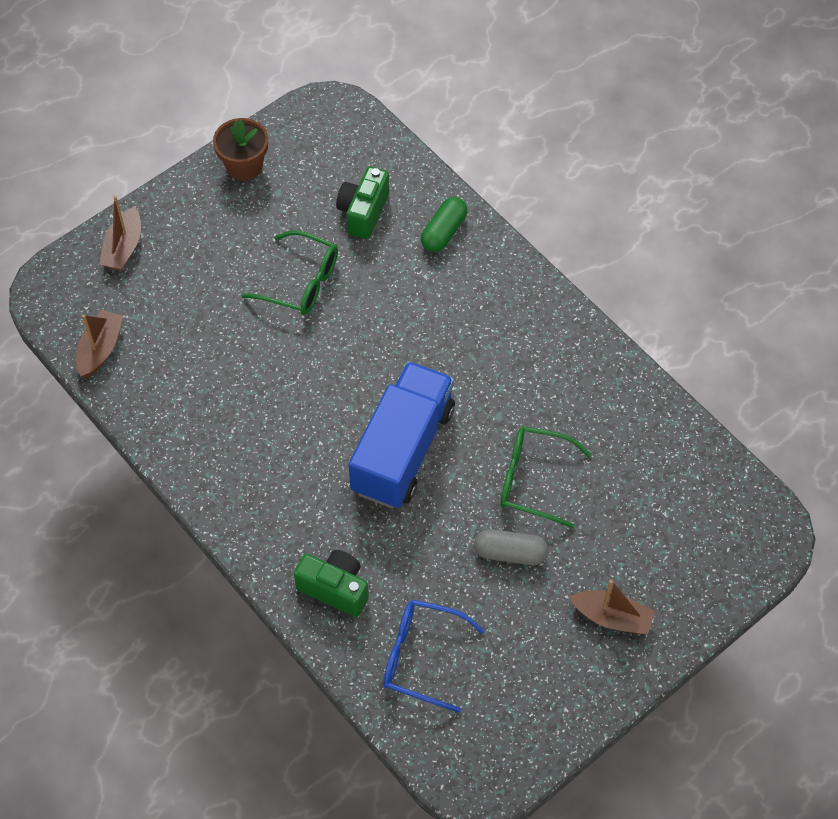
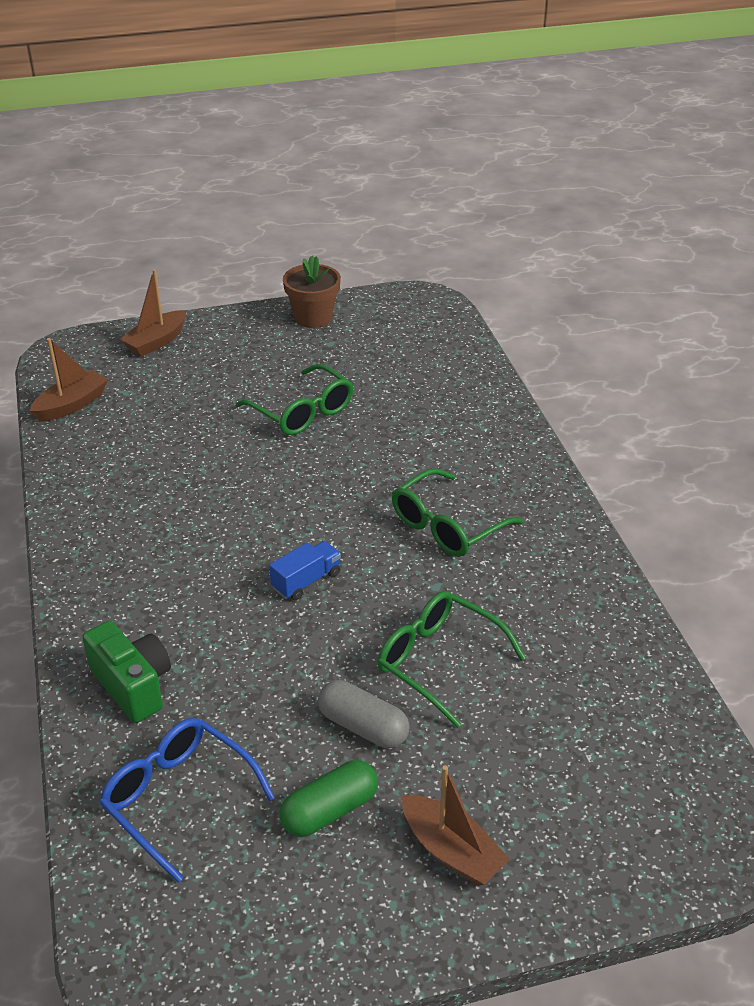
camera: 25 degrees right, 20 degrees down
green camera [336,166,389,239] -> none
blue truck [349,361,455,508] -> blue truck [269,541,341,600], size x0.40
green capsule [421,197,467,252] -> green capsule moved to [279,760,378,837]
none -> green glasses [392,468,524,557]

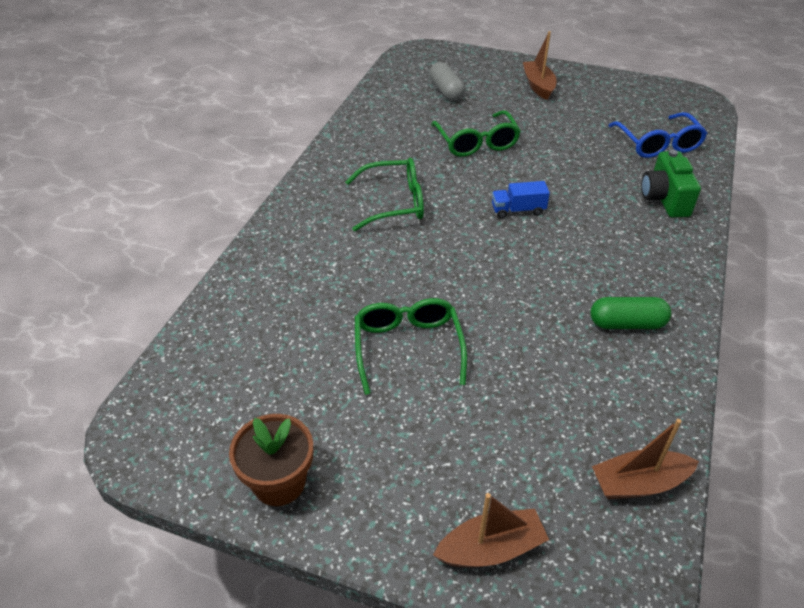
camera: 145 degrees left, 5 degrees up
green capsule [279,760,378,837] -> green capsule moved to [590,297,671,329]
grey capsule [318,680,410,748] -> grey capsule moved to [429,62,465,101]

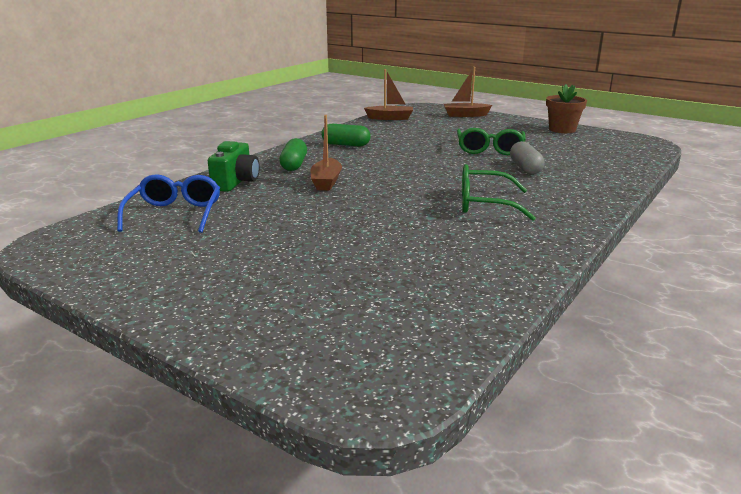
camera: 165 degrees left, 20 degrees down
grey capsule [429,62,465,101] -> grey capsule moved to [510,141,545,175]
green glasses [431,110,521,157] -> none
blue truck [492,181,550,219] -> none
brown boat [523,31,557,100] -> brown boat moved to [310,115,342,191]
none -> green capsule [279,138,307,171]

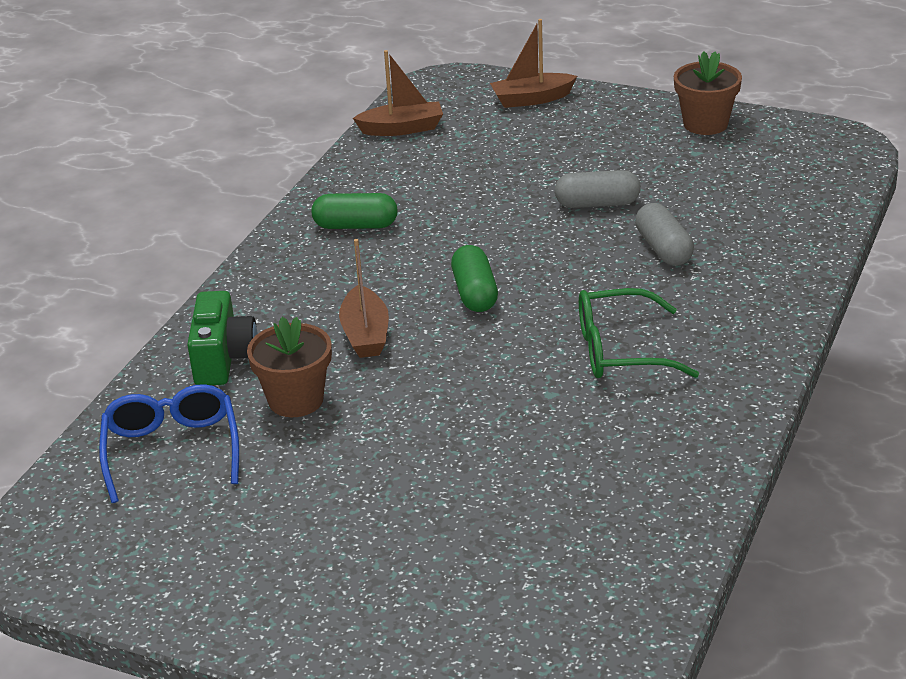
camera: 10 degrees left, 10 degrees up
green capsule [279,138,307,171] -> green capsule moved to [451,245,498,312]
green glasses [457,128,526,155] -> grey capsule [555,170,641,208]
none -> brown flower pot [247,317,332,417]

